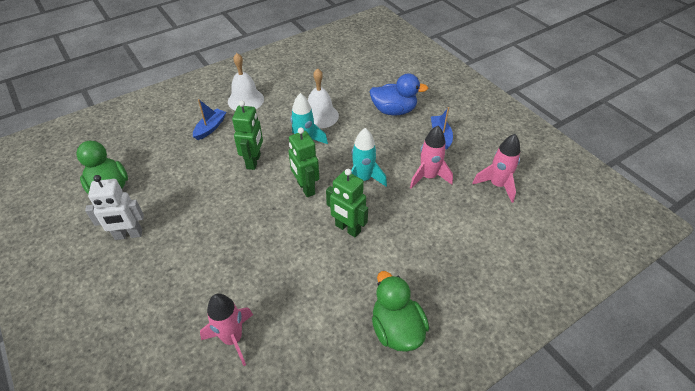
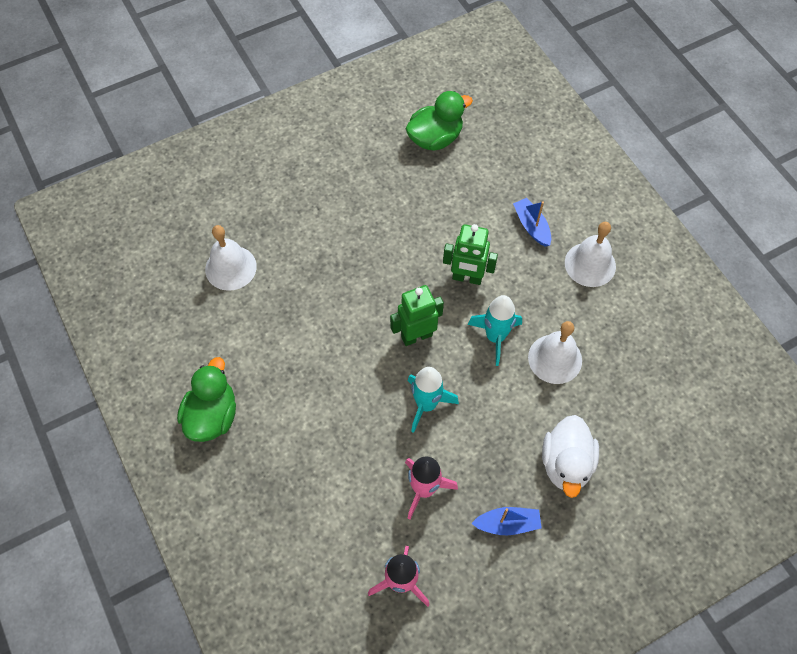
camera: 95 degrees right, 15 degrees up
white robot [85,175,144,240] -> none
blue boat [193,99,226,140] -> blue boat turned 150 degrees counterclockwise [513,198,551,247]
pink rocket [200,293,253,366] -> white bell [205,225,257,291]
green robot [326,169,368,237] -> none
blue duck [369,73,428,115] -> white duck [542,415,599,498]
green duck [372,271,429,352] -> green duck turned 60 degrees counterclockwise [177,357,236,442]

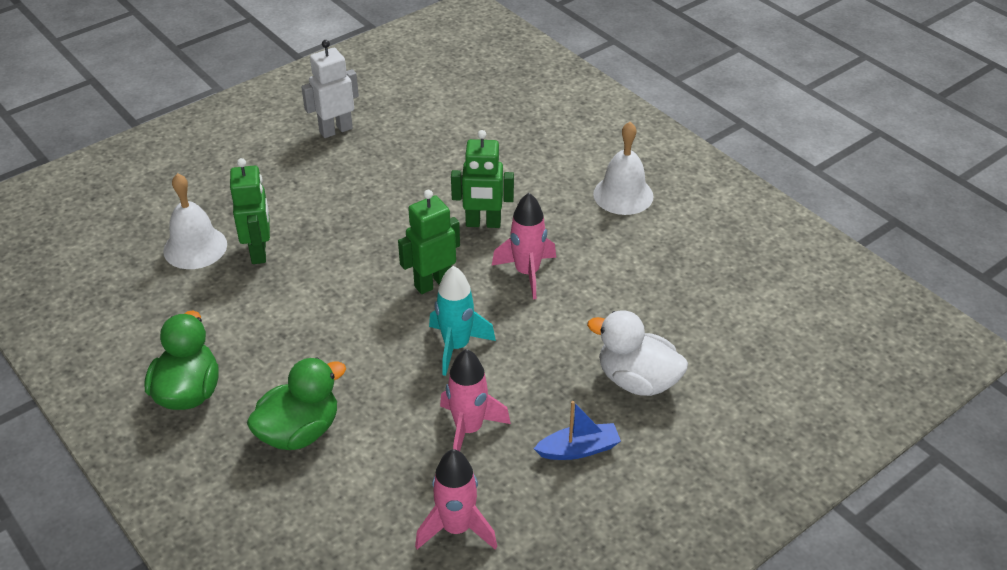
camera: 10 degrees left, 20 degrees down
green duck [406,91,473,151] -> green duck moved to [247,357,346,450]
turquoise rocket [467,295,522,366] -> pink rocket [492,193,556,299]
blue boat [513,198,551,247] -> none
white bell [528,321,582,384] -> none
white duck [542,415,599,498] -> white duck turned 120 degrees clockwise [587,310,688,396]
none -> green robot [230,158,270,264]
none -> white robot [301,40,359,138]

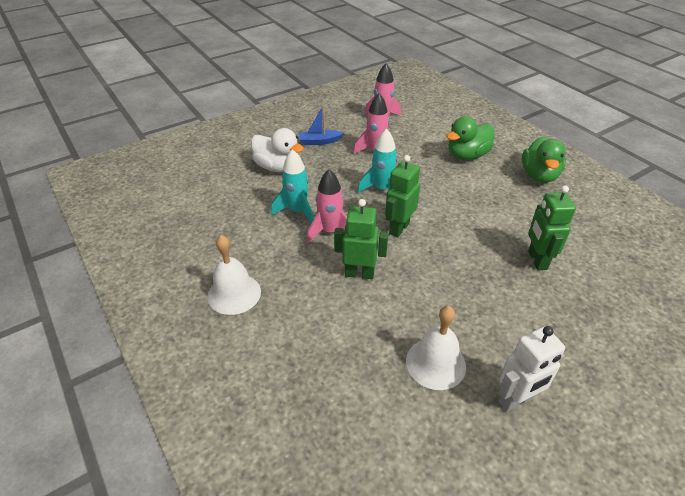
camera: 175 degrees left, 0 degrees up
white bell [163,173,227,269] -> white bell moved to [406,306,466,390]
green robot [398,190,460,294] -> green robot turned 150 degrees clockwise [385,155,420,238]
none -> turquoise rocket [271,149,314,224]

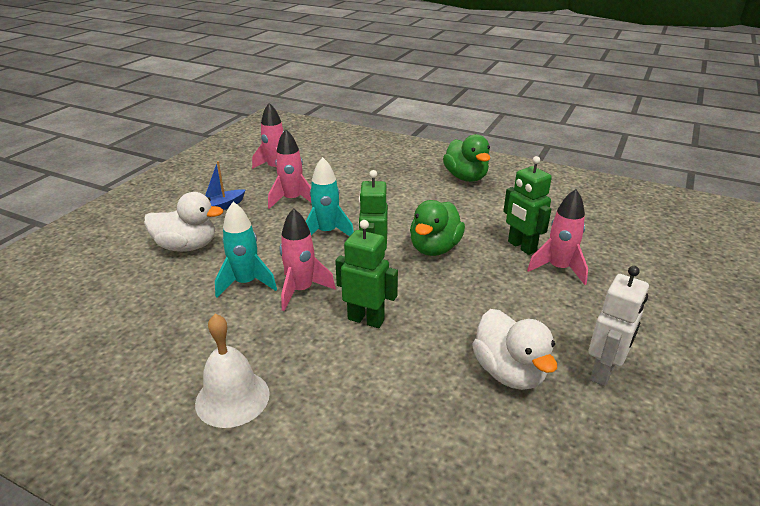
camera: 30 degrees left, 10 degrees down
green robot [334,199,388,279] -> green robot turned 45 degrees clockwise [335,220,398,328]
white bell [406,306,466,390] -> white duck [472,309,557,390]
green duck [446,117,494,160] -> green duck moved to [410,200,465,256]
none -> pink rocket [527,189,588,285]

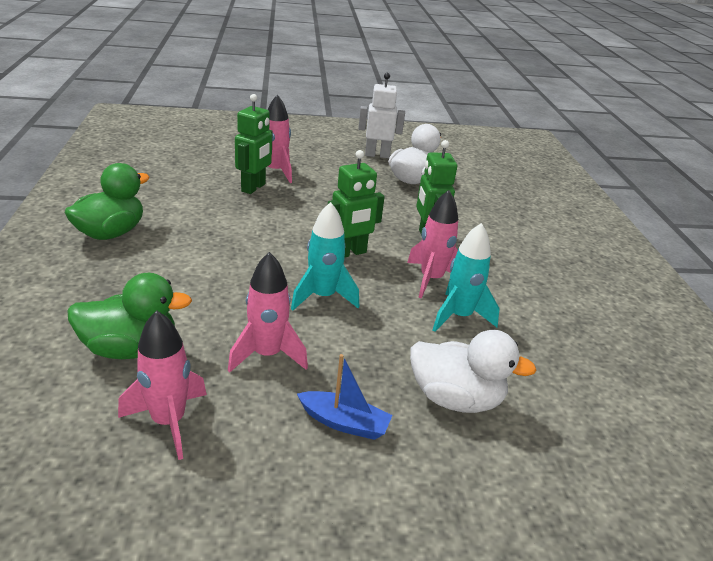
camera: 125 degrees left, 0 degrees up
white duck [144,192,224,252] -> white duck turned 135 degrees clockwise [410,330,537,413]
white bell [195,314,270,428] -> none
green duck [410,200,465,256] -> green duck moved to [68,273,192,359]

